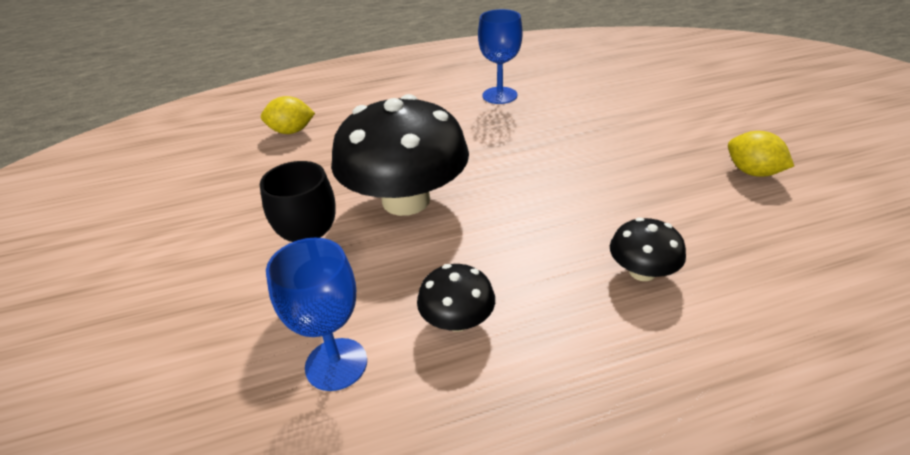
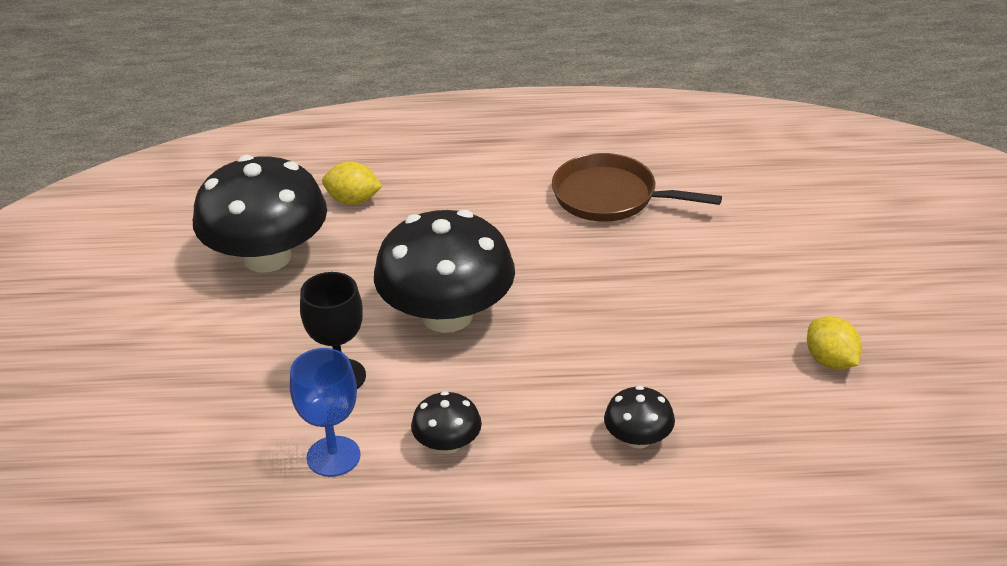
camera: 15 degrees right, 0 degrees up
blue goblet [478,9,523,104] -> brown pan [552,153,722,222]
none -> black mushroom [193,155,327,272]

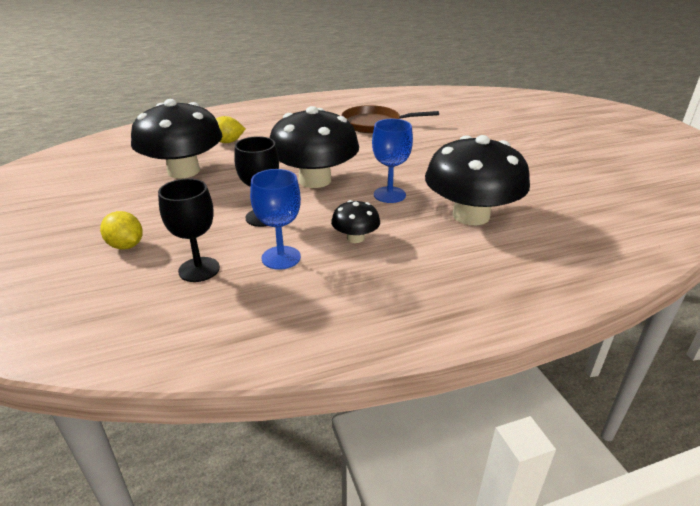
camera: 20 degrees left, 5 degrees down
black mushroom [604,386,675,448] -> black mushroom [425,135,530,225], size x2.19
yellow lemon [807,316,862,370] -> yellow lemon moved to [100,211,143,250]
none -> black goblet [158,178,220,282]
none -> blue goblet [372,119,413,203]

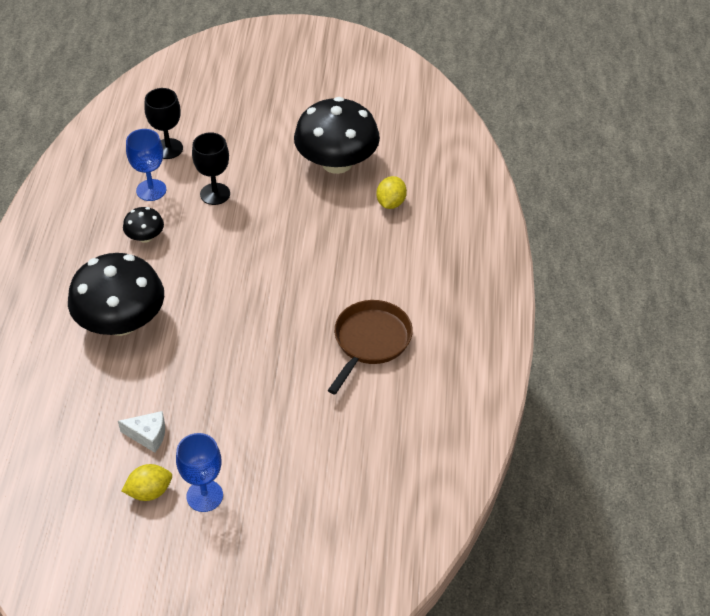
camera: 115 degrees right, 15 degrees up
yellow lemon [100,211,143,250] -> yellow lemon moved to [122,464,172,501]
black mushroom [270,106,359,188] -> none
blue goblet [372,119,413,203] -> blue goblet moved to [176,433,223,512]
none -> white cheese [118,411,165,453]

